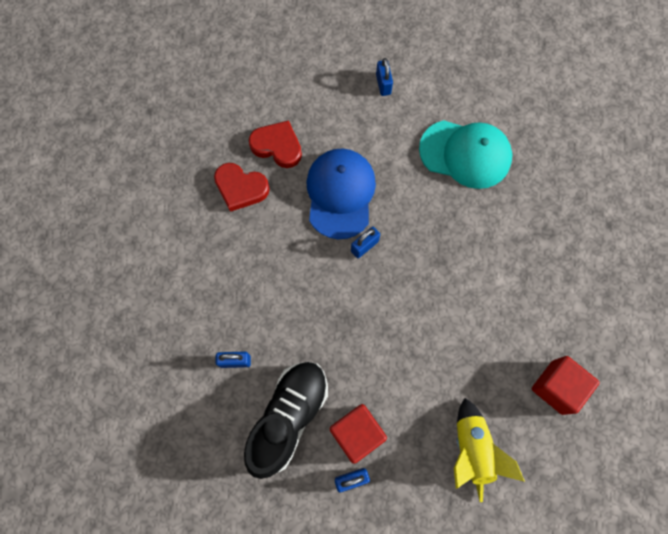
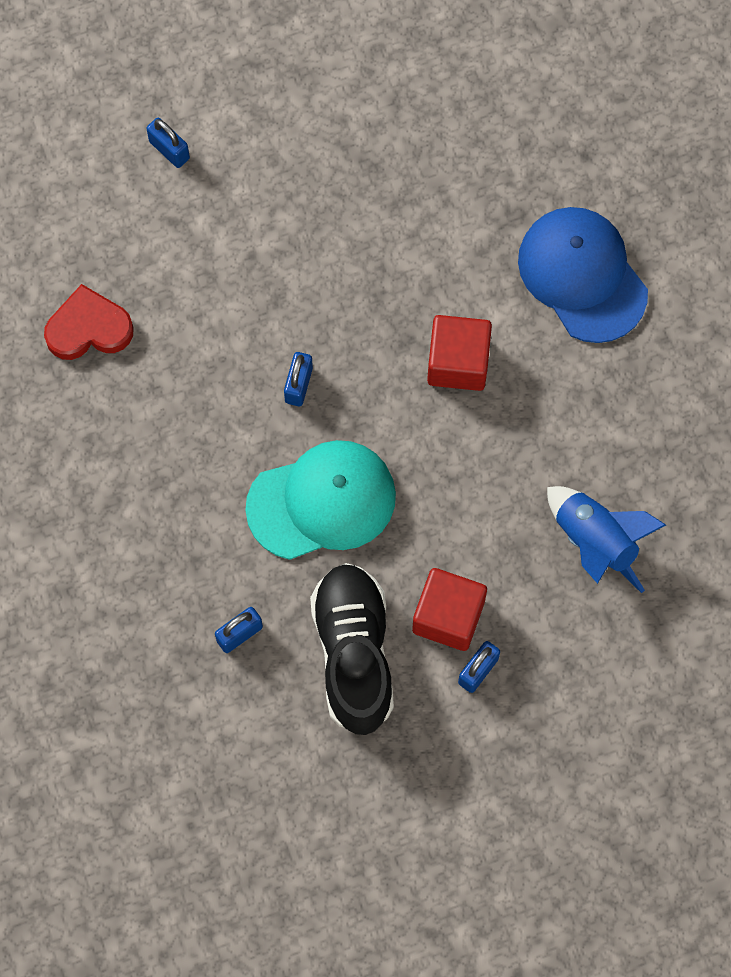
camera: 35 degrees left, 0 degrees up
red heart [214,163,270,212] -> none
blue cap [306,149,376,239] -> blue cap moved to [518,207,648,343]
turquoise cap [419,120,512,189] -> turquoise cap moved to [245,440,396,560]
yellow rocket [454,398,525,502] -> blue rocket [547,486,666,593]
red cube [532,356,600,415] -> red cube moved to [427,315,492,391]

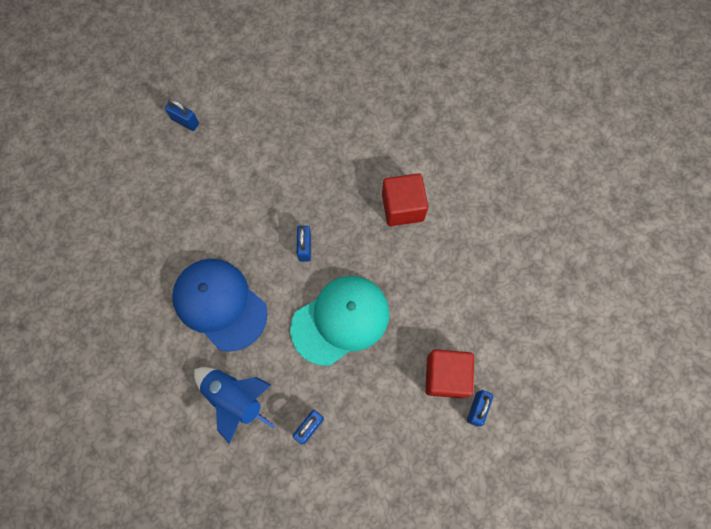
camera: 15 degrees left, 0 degrees up
red heart [44,284,134,360] -> none
black shoe [310,563,394,735] -> none
blue cap [518,207,648,343] -> blue cap moved to [172,259,268,352]
blue rocket [547,486,666,593] -> blue rocket moved to [194,367,275,444]

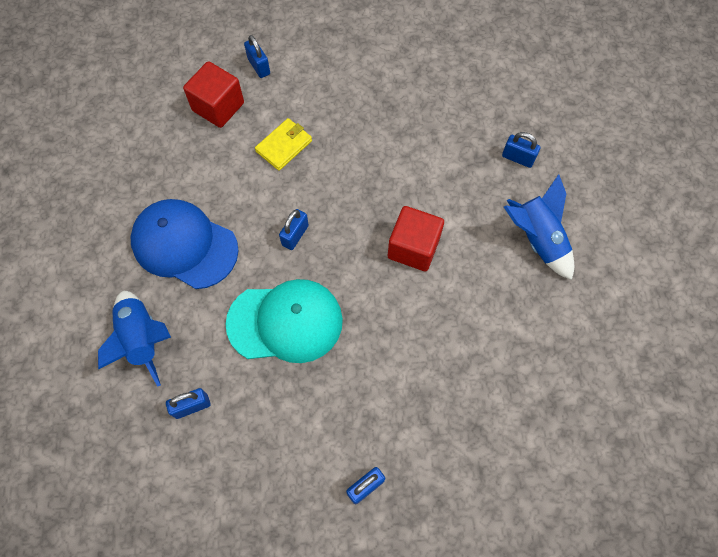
camera: 30 degrees right, 5 degrees down
blue cap [172,259,268,352] -> blue cap turned 45 degrees counterclockwise [131,199,239,289]
red cube [425,349,474,398] -> red cube moved to [183,61,244,128]
none -> yellow wallet [255,118,312,171]
none -> blue padlock [502,132,541,168]
none -> blue rocket [504,174,574,280]

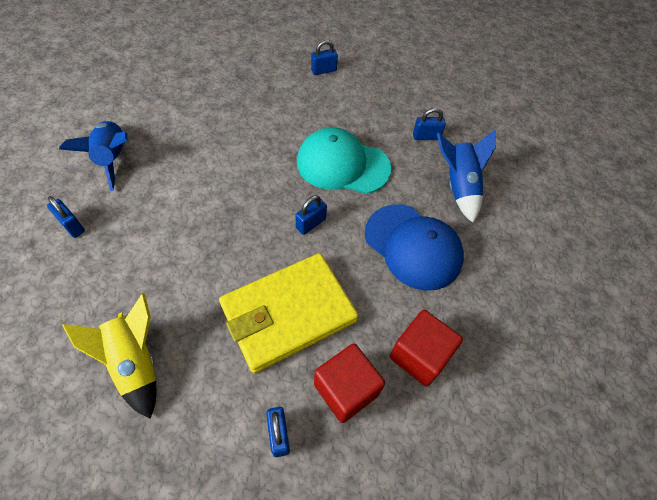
camera: 165 degrees left, 10 degrees down
yellow wallet [255,118,312,171] -> yellow wallet [219,253,359,373], size x2.13
red cube [388,206,444,271] -> red cube moved to [390,310,463,387]
none -> yellow rocket [62,293,156,419]

